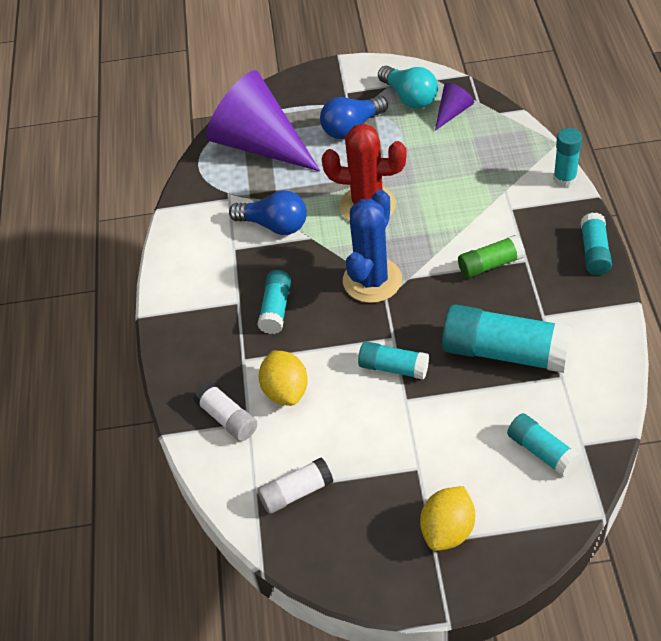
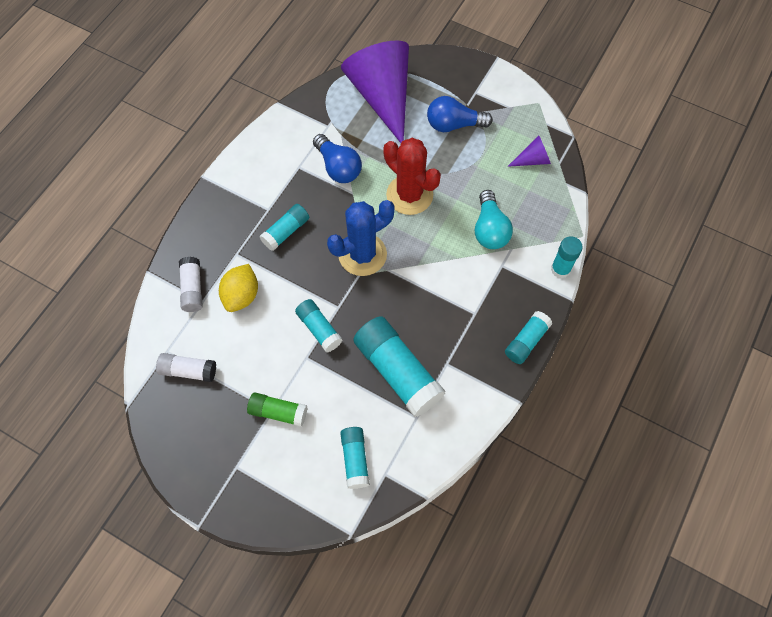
camera: 30 degrees right, 15 degrees up
turquoise light bulb [378,66,438,109] -> turquoise light bulb moved to [475,190,513,249]
yellow lemon [420,486,475,551] -> none
green glue stick [458,235,525,278] -> green glue stick moved to [247,392,307,427]

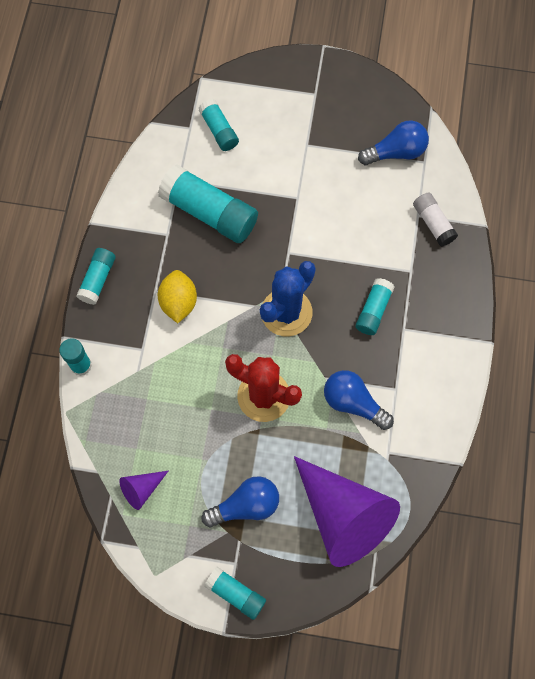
camera: 160 degrees right, 5 degrees up
white glue stick [156,353,216,382] -> blue light bulb [358,120,429,165]
yellow lemon [219,264,258,312] -> yellow lemon moved to [157,270,197,323]
green glue stick [247,392,307,427] -> none
turquoise glue stick [295,299,343,352] -> turquoise glue stick moved to [204,567,266,620]
turquoise light bulb [475,190,513,249] -> none

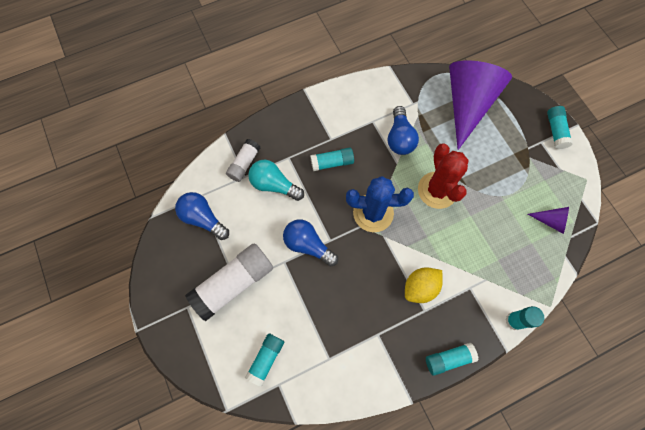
camera: 125 degrees left, 0 degrees up
turquoise glue stick [158,164,258,243] -> none
blue light bulb [202,476,279,527] -> blue light bulb moved to [283,219,338,267]
none -> white glue stick [185,243,273,321]
none -> turquoise light bulb [248,160,304,201]

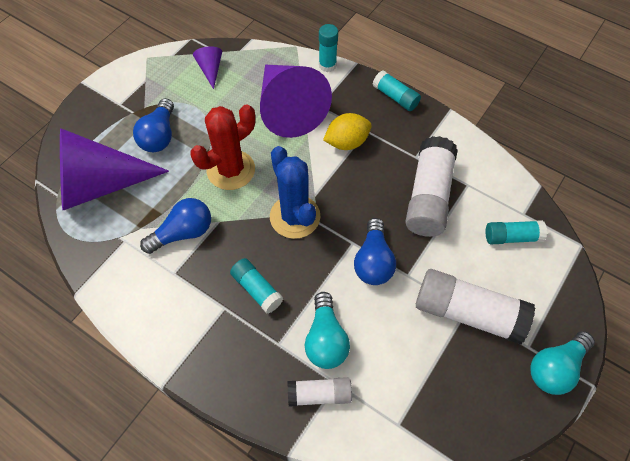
camera: 120 degrees left, 10 degrees down
blue light bulb [175,192,229,240] -> blue light bulb moved to [133,98,174,152]
yellow lemon [405,267,443,303] -> yellow lemon turned 45 degrees counterclockwise [323,113,372,150]
turquoise glue stick [547,106,573,149] -> none
none -> purple cone [260,65,332,138]
none -> white glue stick [405,136,457,237]
none -> turquoise light bulb [530,331,595,395]

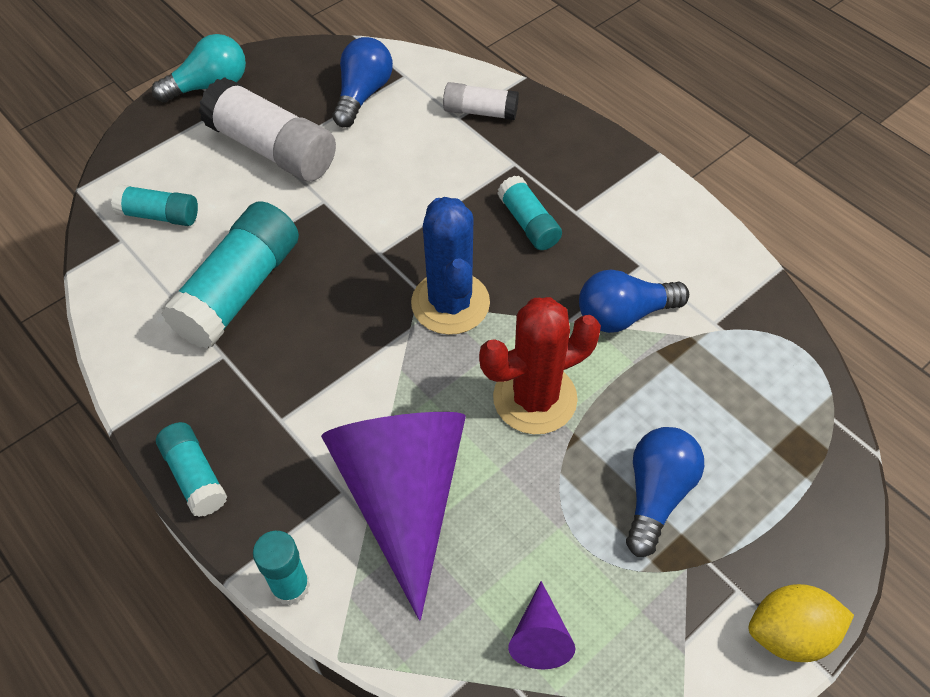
camera: 165 degrees left, 5 degrees down
purple cone [60,128,169,210] -> none
turquoise light bulb [305,292,350,369] -> none
yellow lemon [323,113,372,150] -> yellow lemon moved to [749,584,854,662]
blue light bulb [354,218,396,285] -> blue light bulb moved to [333,37,393,127]
white glue stick [405,136,457,237] -> turquoise glue stick [161,201,299,349]

